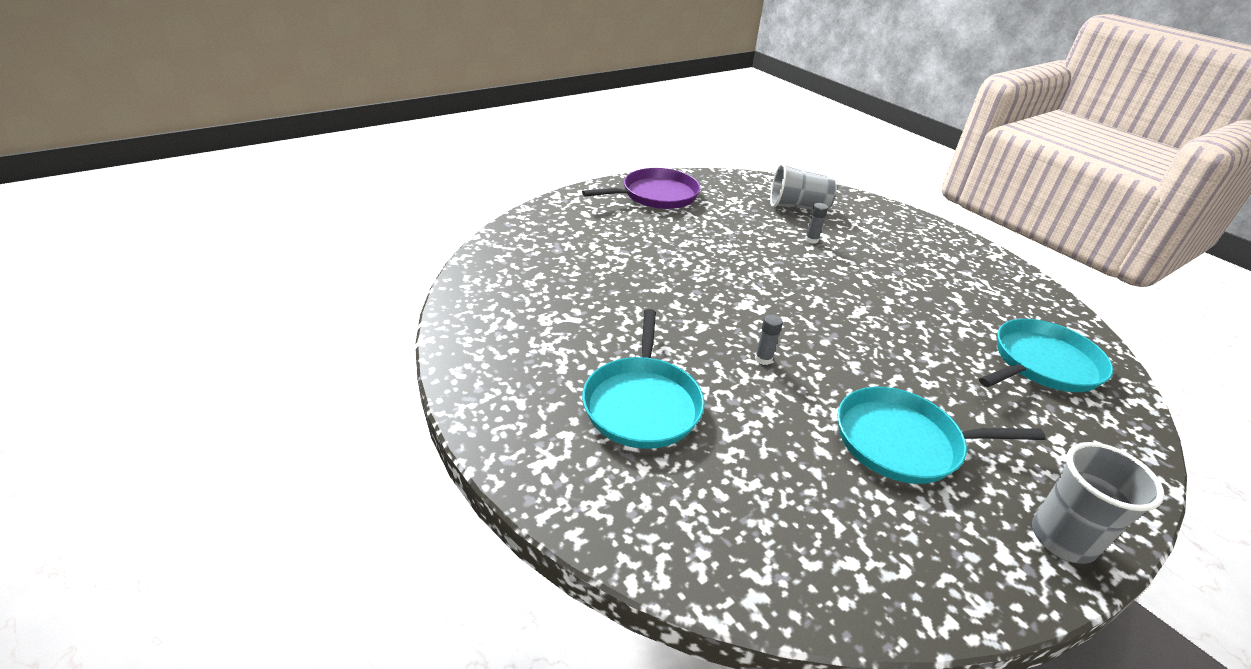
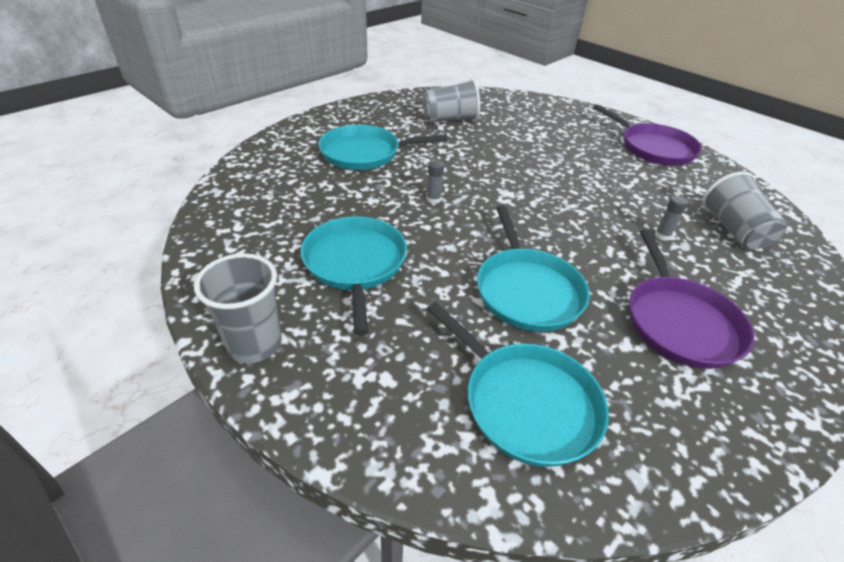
camera: 80 degrees right, 5 degrees up
none -> grey cup [422,79,480,122]
none -> turquoise pan [477,205,590,332]
none -> purple pan [629,229,754,369]

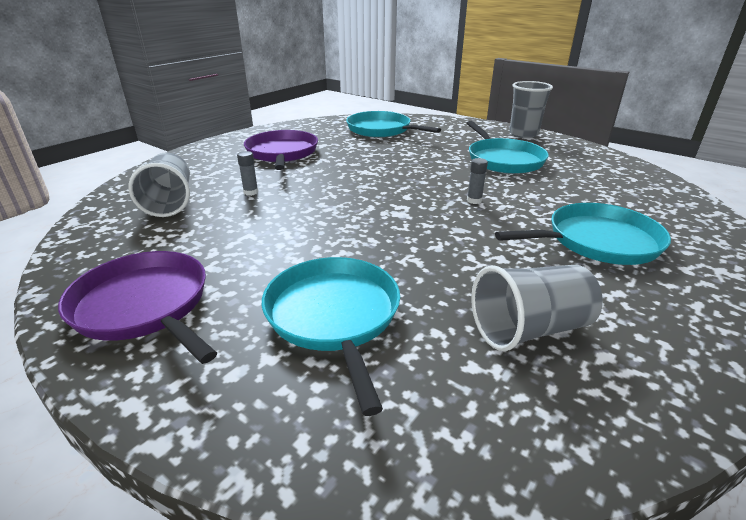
camera: 175 degrees right, 10 degrees down
turquoise pan [477,205,590,332] -> turquoise pan moved to [262,257,400,416]

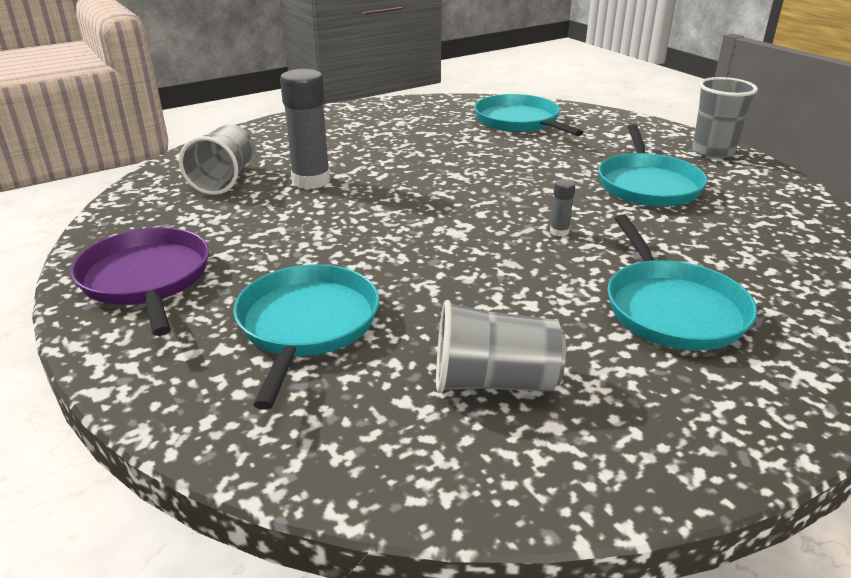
camera: 20 degrees right, 0 degrees up
grey glue stick [237,151,258,196] -> grey glue stick [280,69,330,189], size x2.28
purple pan [244,130,318,170] -> none
turquoise pan [495,203,671,265] -> turquoise pan turned 75 degrees clockwise [607,214,757,350]

